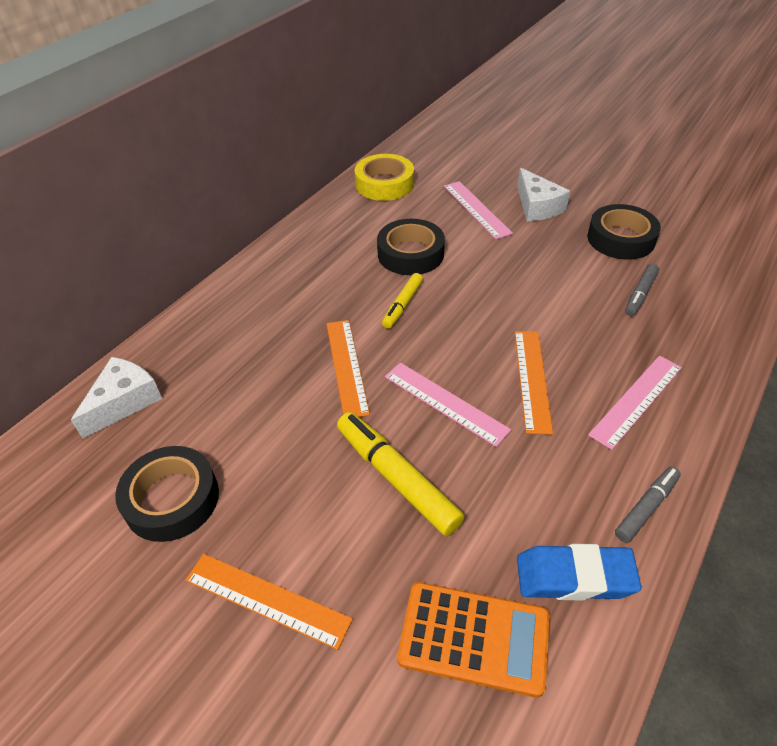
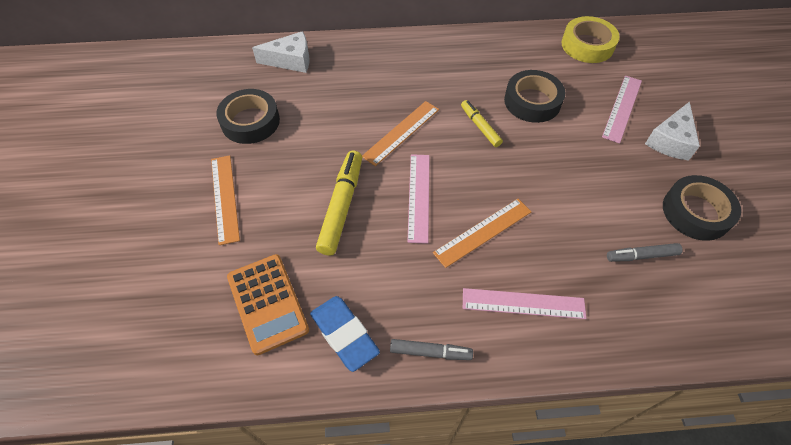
camera: 50 degrees right, 10 degrees up
yellow marker [382,273,423,328] -> yellow marker turned 75 degrees clockwise [461,100,503,147]

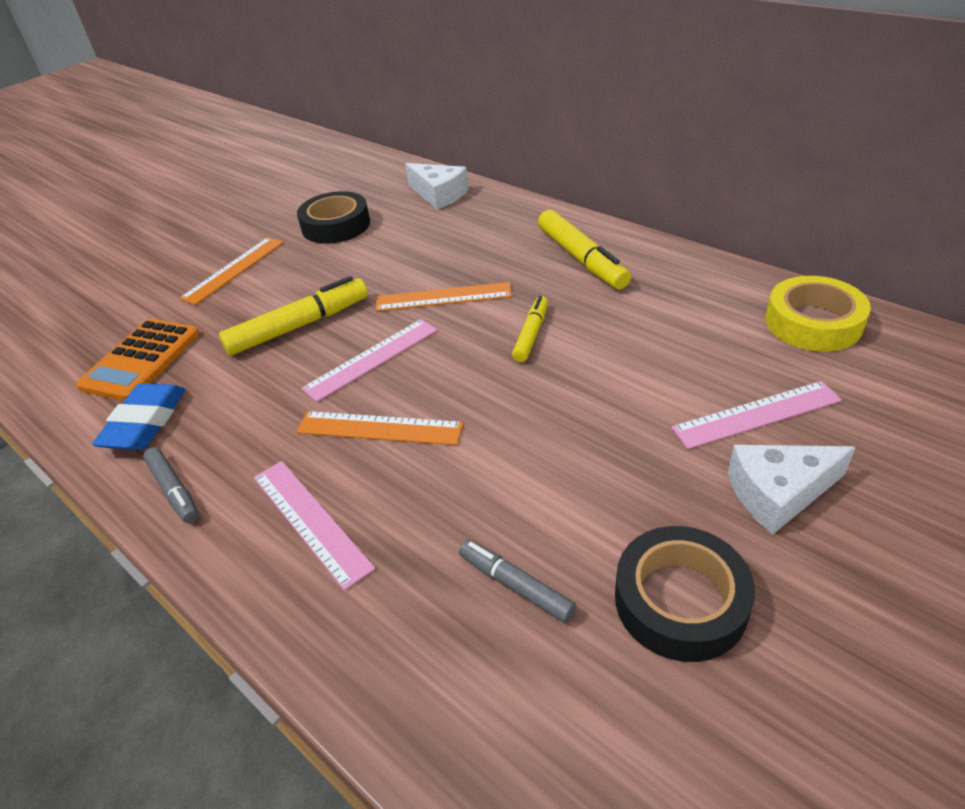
camera: 50 degrees right, 15 degrees down
black tape [504,70,566,123] -> none
none -> yellow marker [538,210,631,289]

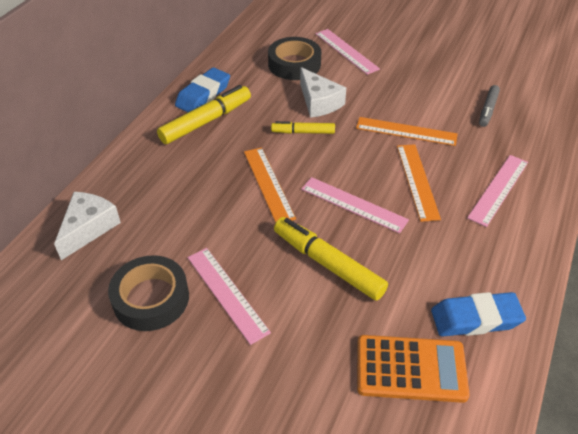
camera: 110 degrees left, 5 degrees up
grey marker [143,447,199,523] -> none
orange ruler [179,237,284,305] -> orange ruler moved to [356,117,458,146]
black tape [615,526,755,662] -> black tape moved to [268,37,321,80]
white cheese [728,445,856,534] -> white cheese moved to [300,67,346,118]
yellow tape [765,276,871,351] -> none
none -> blue eraser [175,68,230,112]
none -> pink ruler [188,248,271,345]

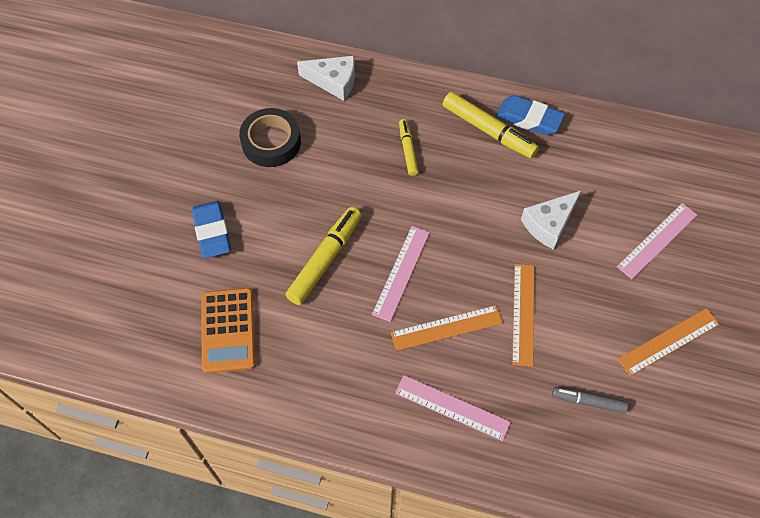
camera: 80 degrees right, 15 degrees up
pink ruler [188,248,271,345] -> none
orange ruler [244,147,296,223] -> orange ruler moved to [618,308,720,376]
black tape [268,37,321,80] -> none
yellow marker [271,121,335,134] -> yellow marker moved to [399,119,419,176]
blue eraser [431,292,526,337] -> blue eraser moved to [192,201,231,258]

